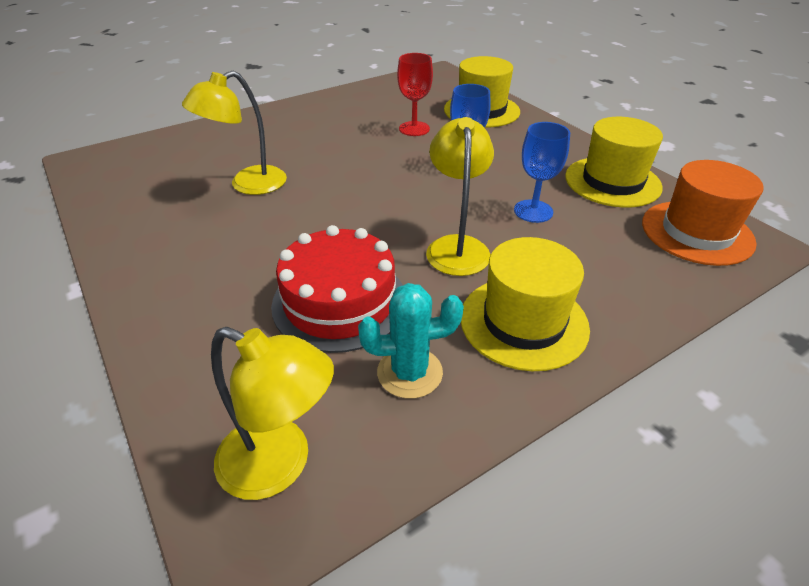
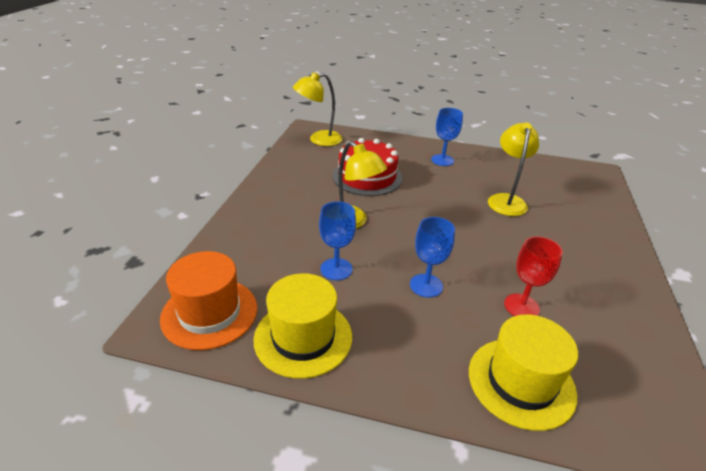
camera: 135 degrees right, 5 degrees down
turquoise cactus [358,283,464,399] -> none
yellow hat [461,237,590,371] -> none
none -> blue goblet [431,108,463,166]

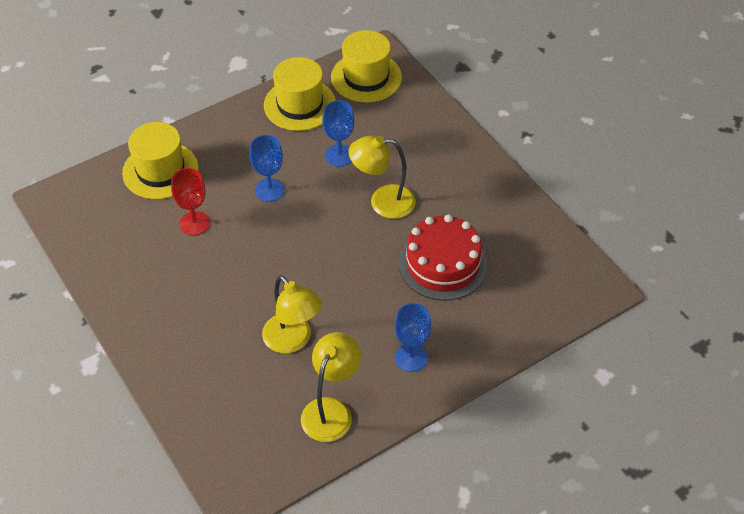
camera: 135 degrees right, 15 degrees up
orange hat [160,251,257,350] -> yellow hat [331,30,402,103]
yellow lamp [293,72,343,146] -> yellow lamp moved to [301,332,361,442]

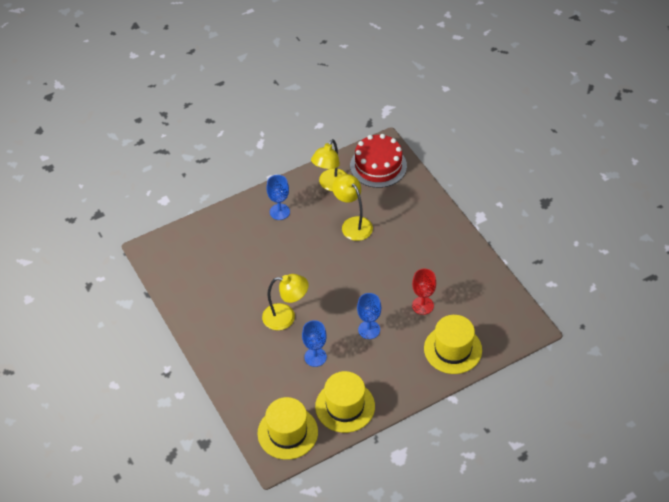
camera: 175 degrees left, 0 degrees up
red cake [399,214,487,301] -> red cake moved to [350,134,407,188]

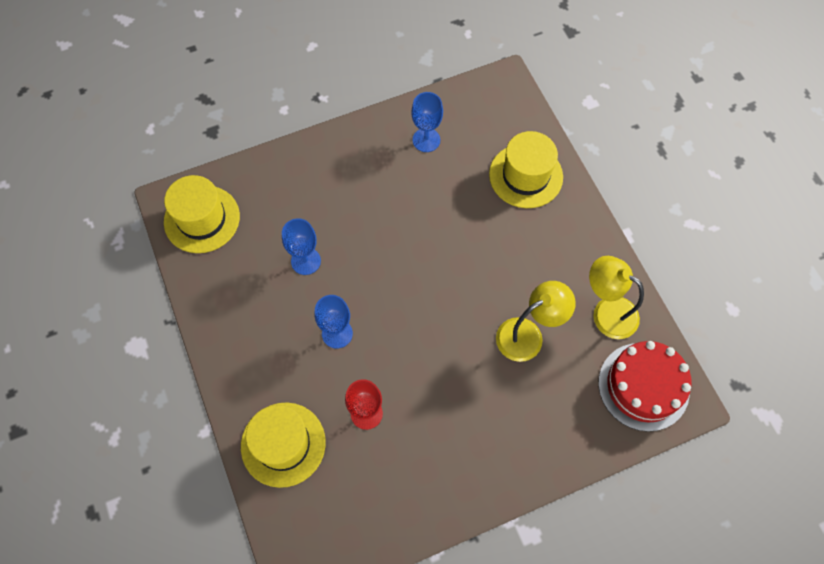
camera: 95 degrees right, 15 degrees up
yellow lamp [262,274,309,330] -> none
blue goblet [267,175,290,220] -> blue goblet moved to [411,92,443,152]
yellow hat [315,371,375,433] -> yellow hat moved to [489,131,563,208]

